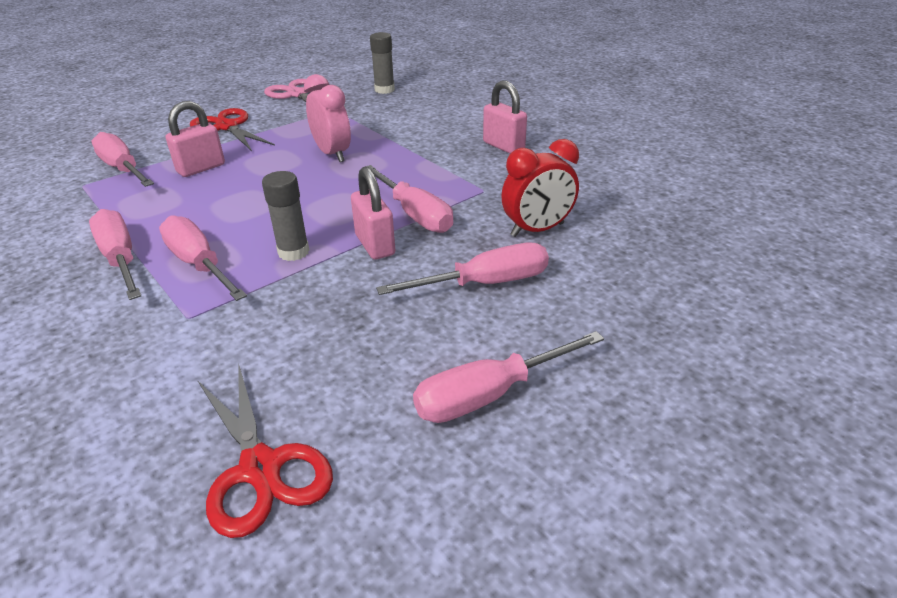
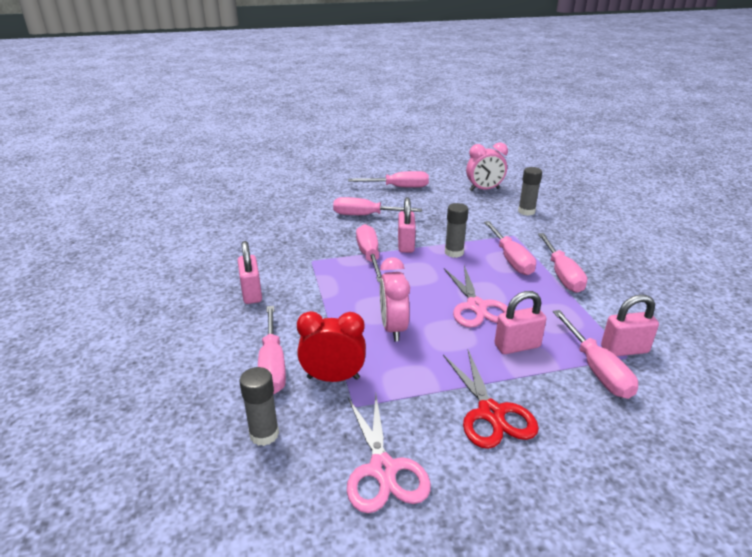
camera: 155 degrees left, 5 degrees down
red scissors [198,366,333,538] -> pink clock [466,143,508,191]
red clock [501,139,579,237] -> red clock moved to [297,311,366,382]
none -> pink screwdriver [258,306,286,394]
none -> pink scissors [444,266,508,328]
none -> grey glue stick [518,167,542,216]
none -> pink padlock [601,294,659,356]

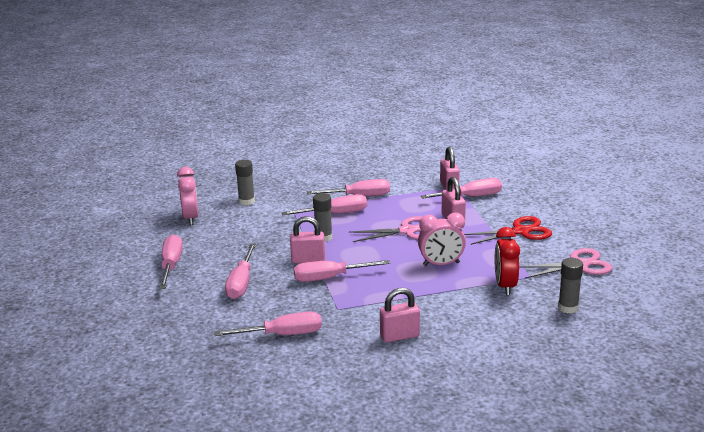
camera: 90 degrees left, 5 degrees down
pink screwdriver [258,306,286,394] -> pink screwdriver moved to [214,312,322,336]

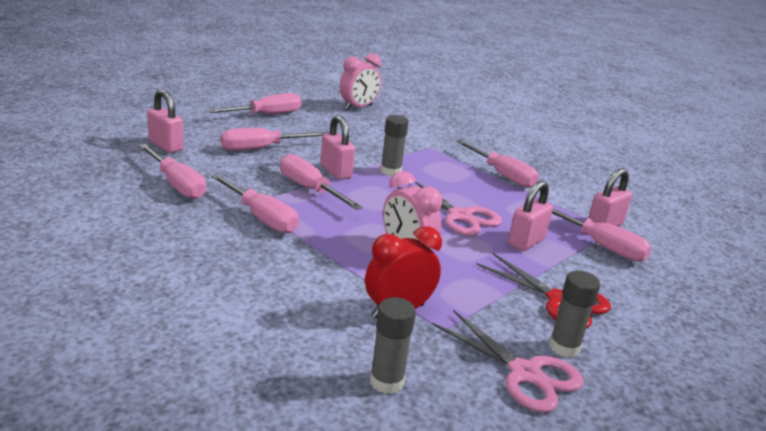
camera: 55 degrees right, 0 degrees up
grey glue stick [235,160,255,205] -> grey glue stick moved to [549,271,600,357]
pink screwdriver [282,194,367,215] -> pink screwdriver moved to [211,174,299,233]
pink padlock [380,288,420,342] -> pink padlock moved to [147,89,184,153]

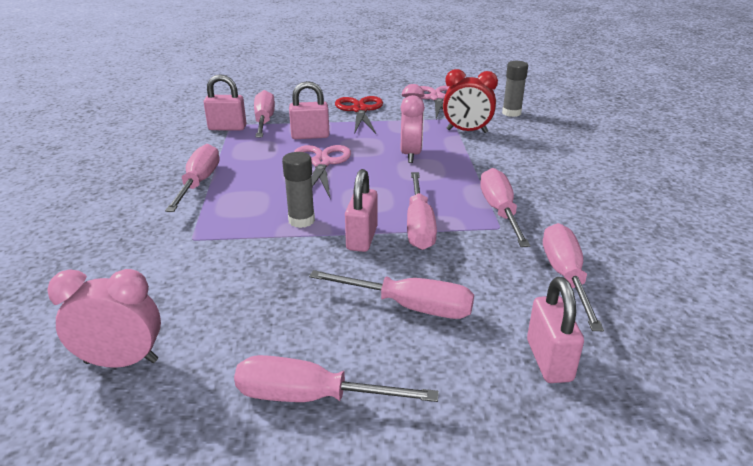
camera: 135 degrees left, 5 degrees up
grey glue stick [549,271,600,357] -> none

